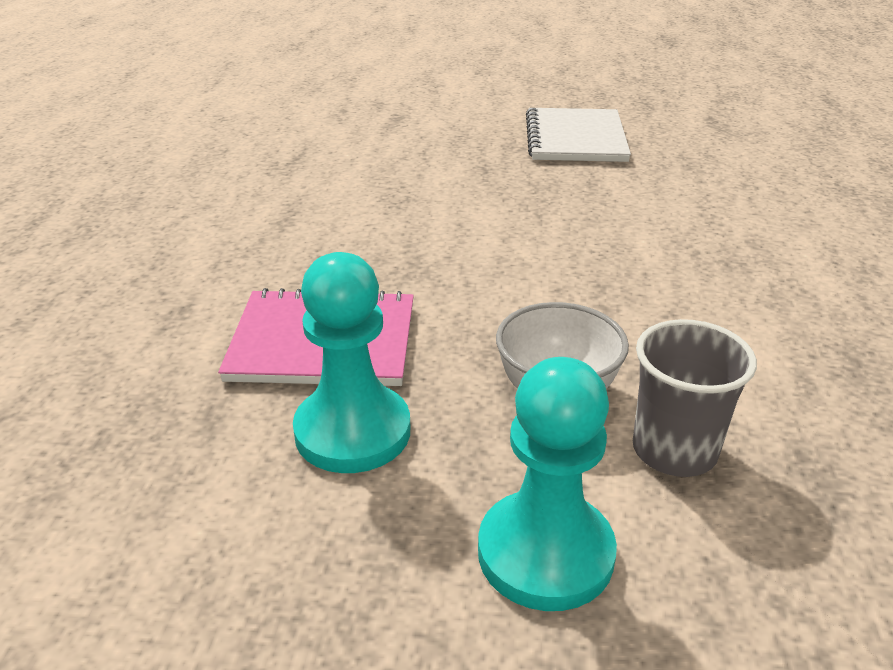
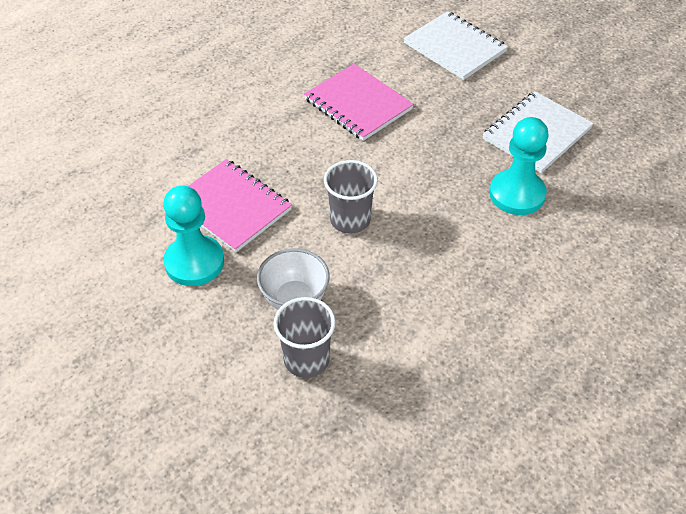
camera: 40 degrees right, 15 degrees up
turquoise pawn [478,357,617,611] -> turquoise pawn moved to [489,117,549,215]
none -> pink notebook [304,64,414,141]
none -> grey cup [324,160,378,234]
none -> white notebook [404,11,508,80]

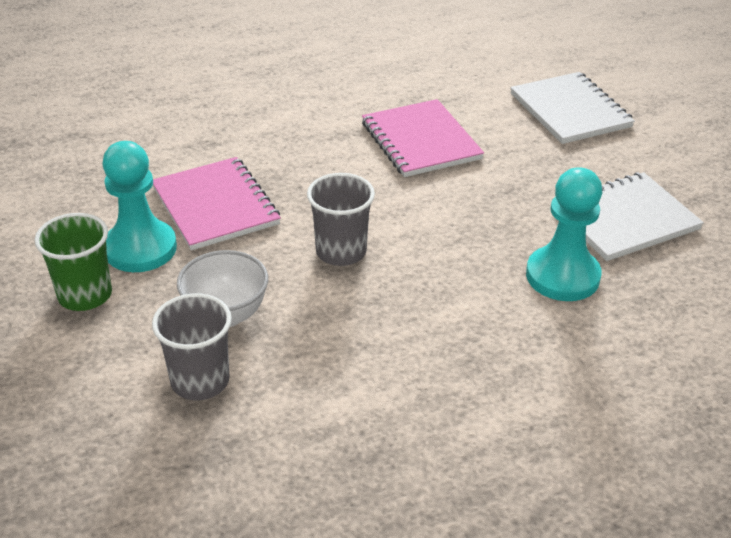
camera: 20 degrees right, 10 degrees down
none -> green cup [35,213,112,311]

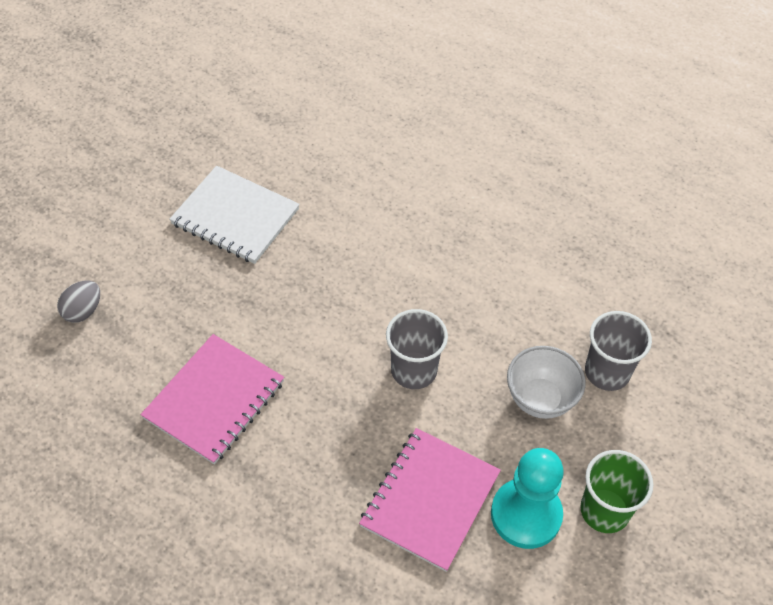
camera: 125 degrees left, 15 degrees up
white notebook [511,72,635,144] -> grey egg [57,280,100,323]
turquoise pawn [526,167,602,301] -> none

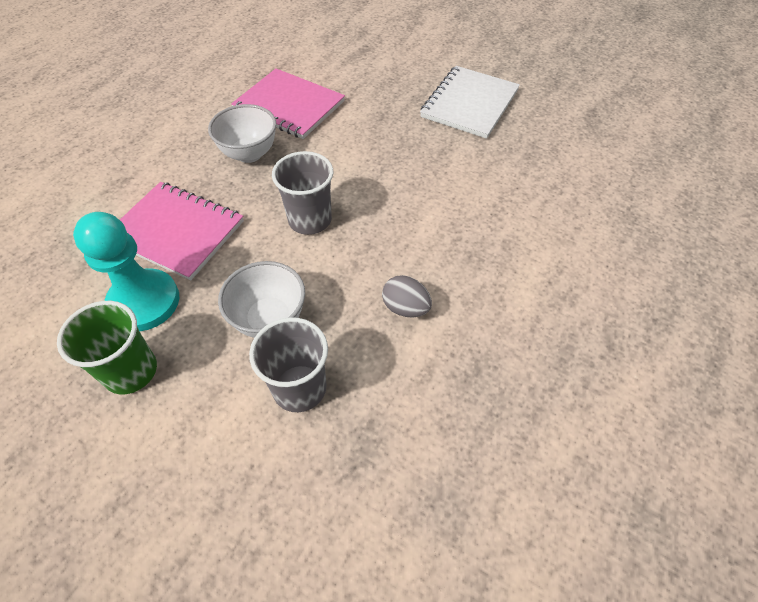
camera: 90 degrees right, 0 degrees up
grey egg [57,280,100,323] -> grey egg moved to [382,275,432,318]
none -> white bowl [208,104,276,163]

